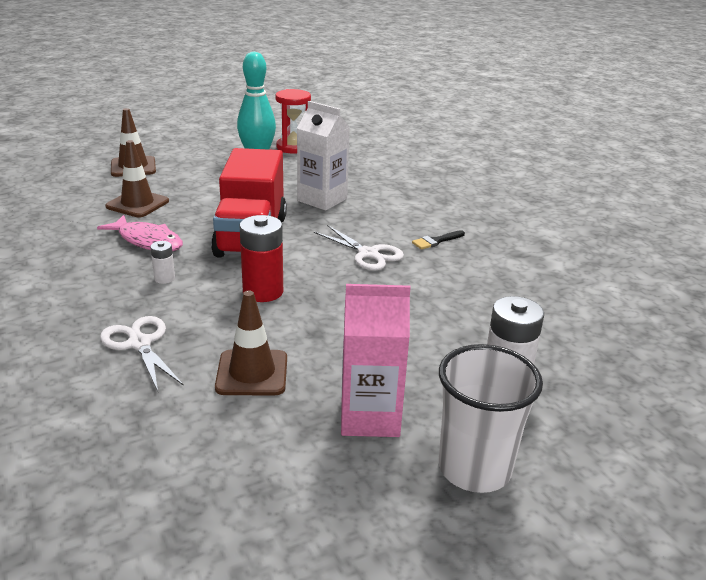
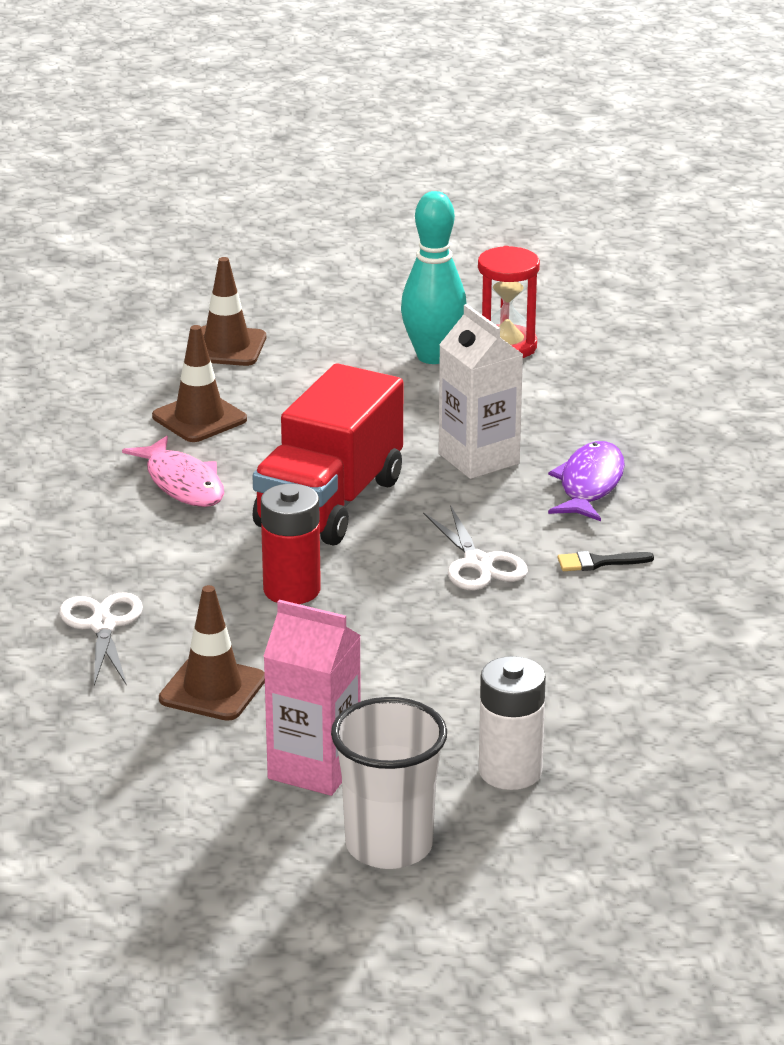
camera: 25 degrees right, 0 degrees up
white battery [150,241,175,284] -> none
none -> purple fish [548,441,625,521]

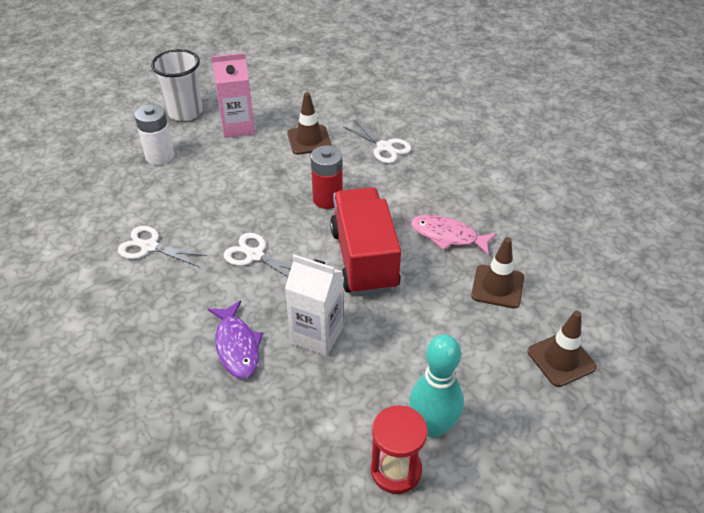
camera: 145 degrees right, 15 degrees up
black brush [558,551,654,571] -> none
none -> white scissors [118,226,207,267]

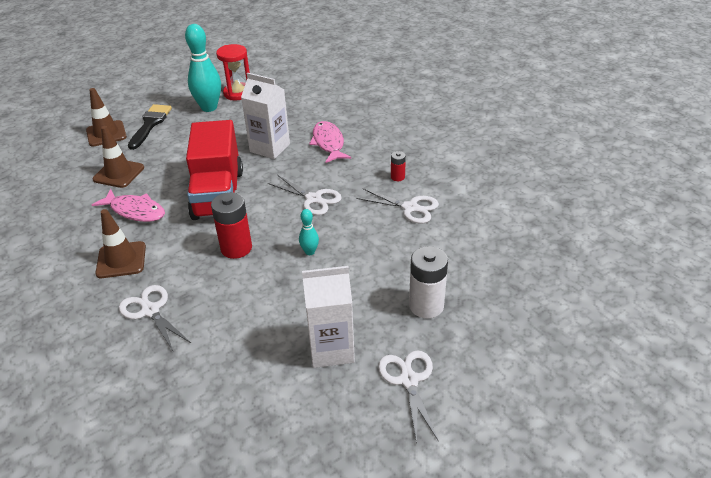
camera: 175 degrees left, 5 degrees down
white cup [151,49,203,121] -> white scissors [378,350,439,443]
purple fish [208,300,263,378] -> pink fish [309,121,351,163]
pink carton [212,53,255,138] -> white carton [302,266,355,368]
brown traffic cone [287,92,332,155] -> brown traffic cone moved to [95,209,146,278]
none -> black brush [128,104,172,150]
none -> turquoise bowling pin [299,209,319,255]
none -> red battery [391,151,406,181]

